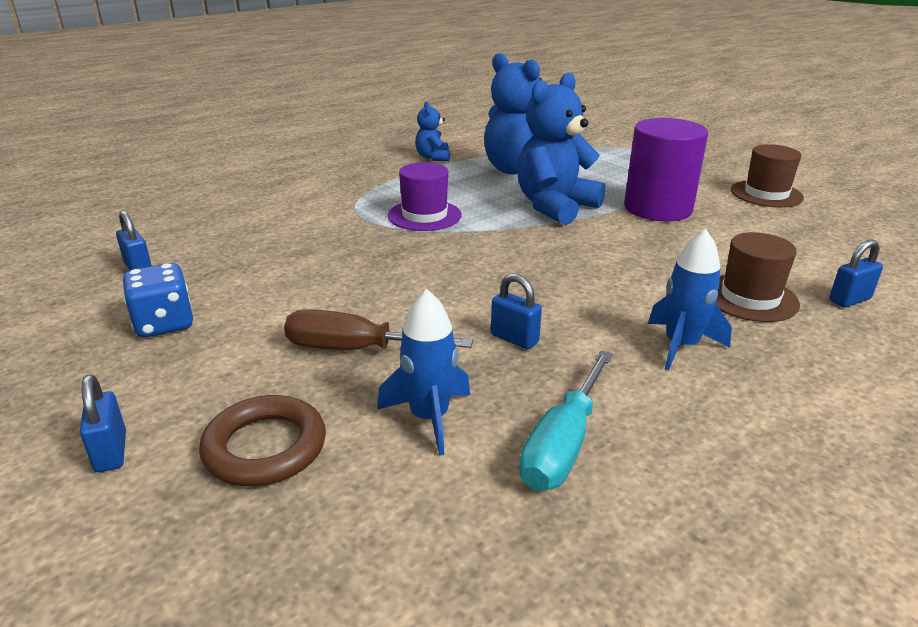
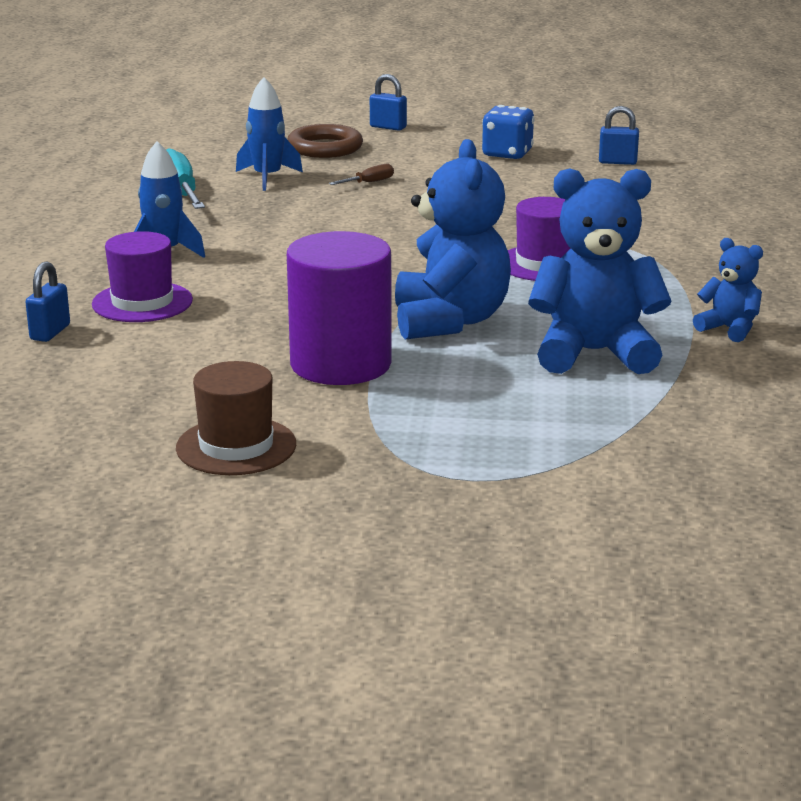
camera: 135 degrees right, 5 degrees down
brown screwdriver [284,309,473,350] -> brown screwdriver [329,164,394,185], size x0.50
blue padlock [491,273,542,349] -> none
brown hat [716,232,800,322] -> purple hat [92,231,193,322]

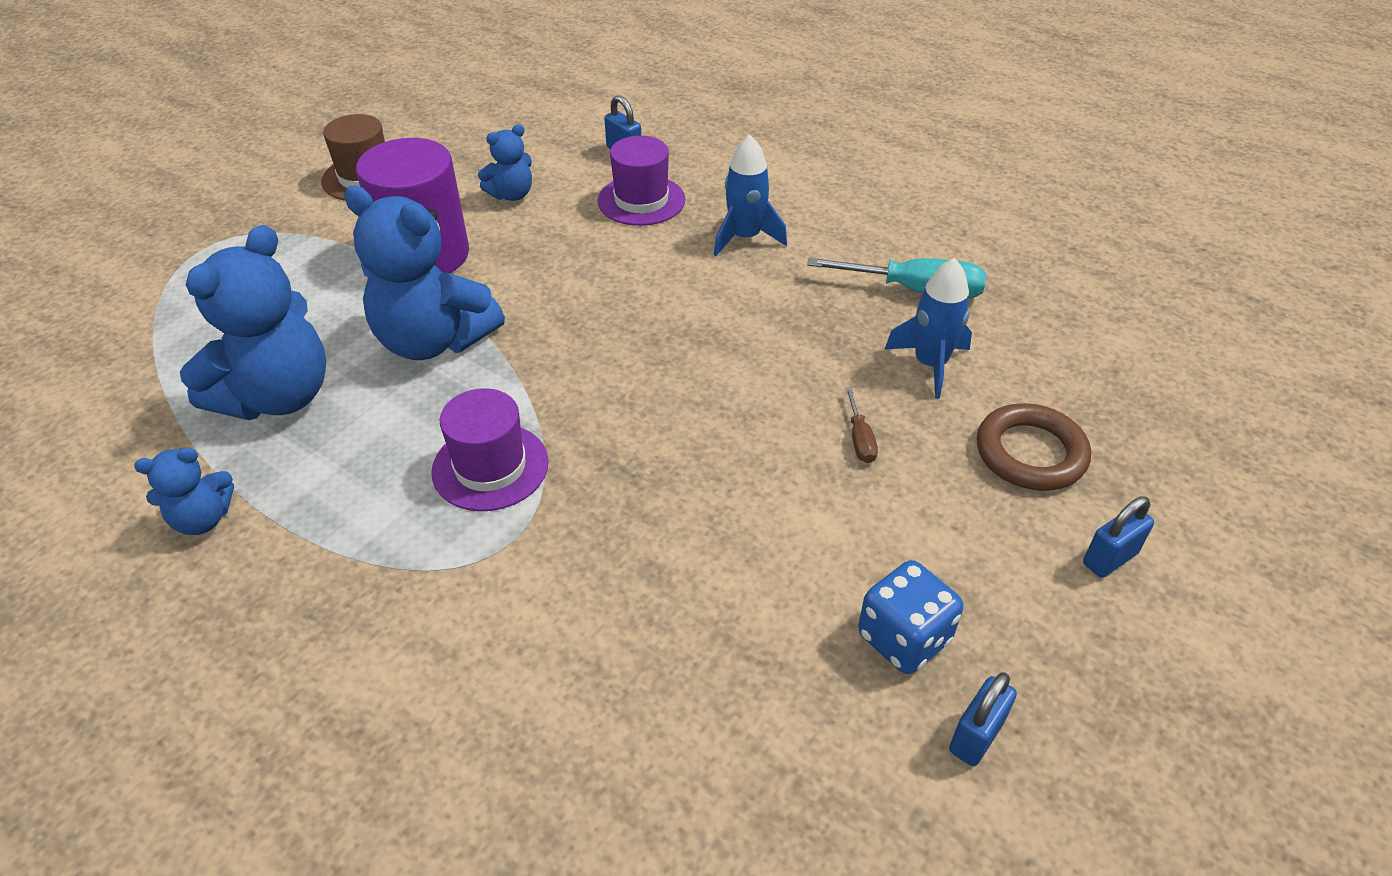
camera: 120 degrees right, 20 degrees up
blue padlock [599,106,639,165] -> blue padlock moved to [949,672,1017,766]
none -> blue teddy bear [478,124,532,201]

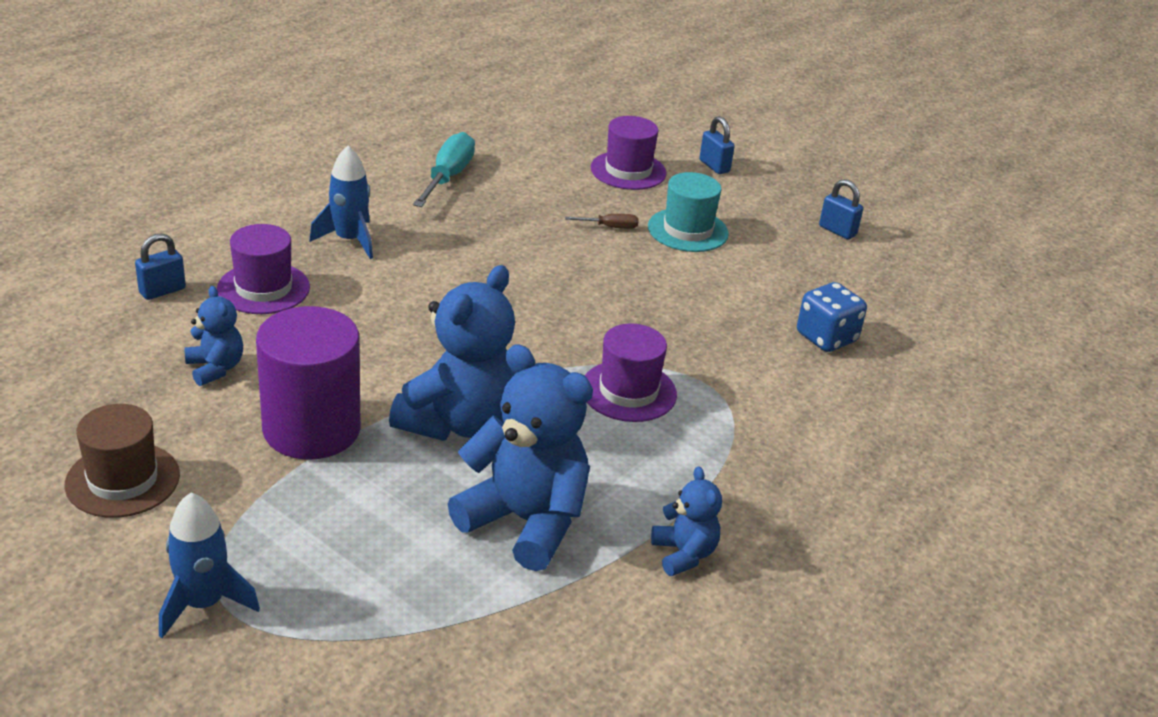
camera: 90 degrees left, 10 degrees down
blue dice [858,560,963,674] -> blue dice moved to [797,282,867,352]
blue rocket [885,258,972,399] -> blue rocket moved to [159,493,260,638]
brown ring [977,403,1091,491] -> purple hat [591,116,666,190]
none -> turquoise hat [648,172,729,252]

